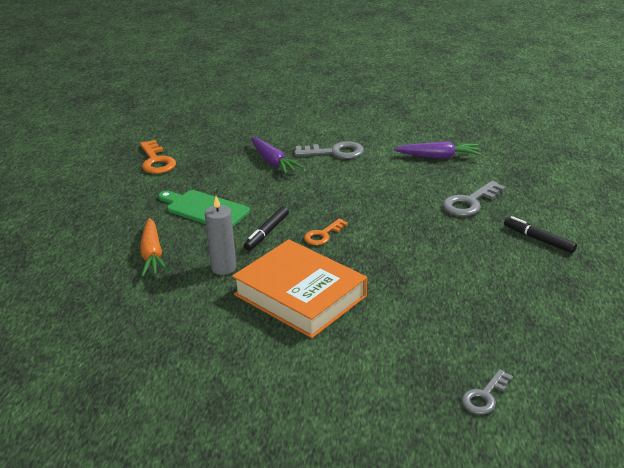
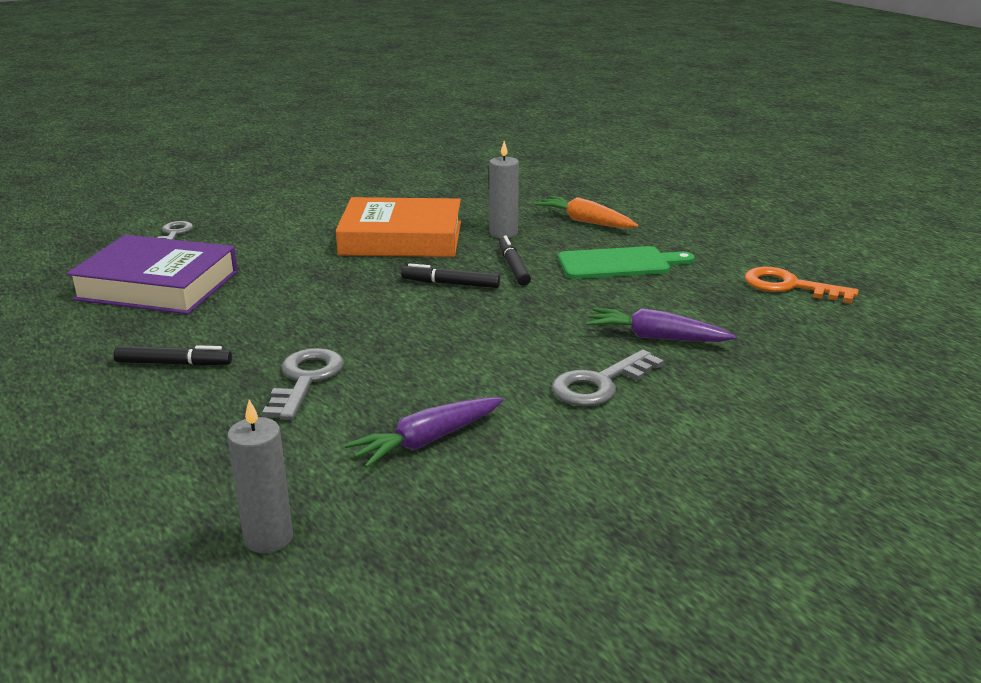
camera: 140 degrees right, 5 degrees down
orange key [304,218,348,245] -> black marker [401,263,500,288]
none -> purple book [67,235,238,314]
none -> grey candle [227,399,293,553]

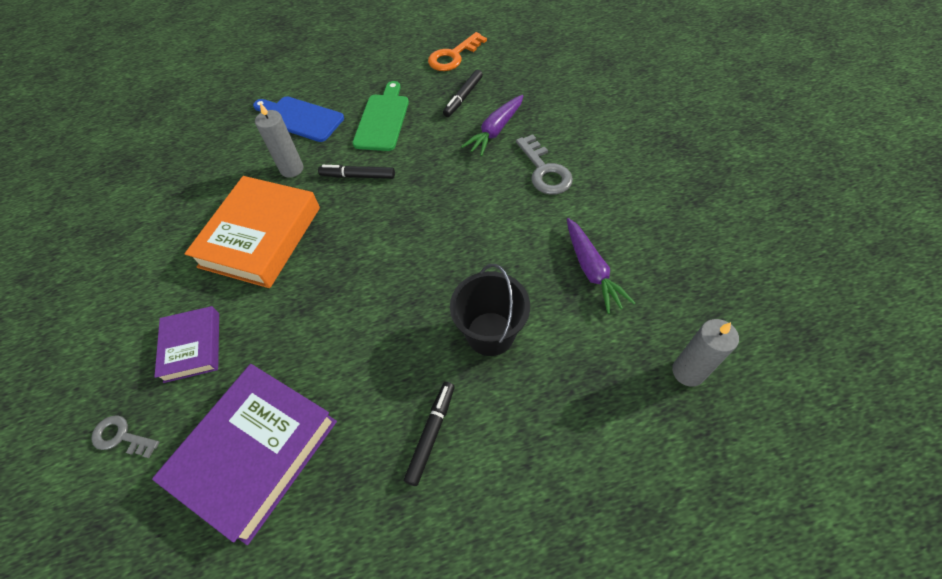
camera: 70 degrees left, 30 degrees up
grey key [262,348,344,420] -> black bucket [450,264,530,356]
black marker [401,263,500,288] -> black marker moved to [443,70,483,117]
orange carrot [534,196,638,229] -> blue cutting board [253,96,344,142]
none -> purple book [154,306,219,383]

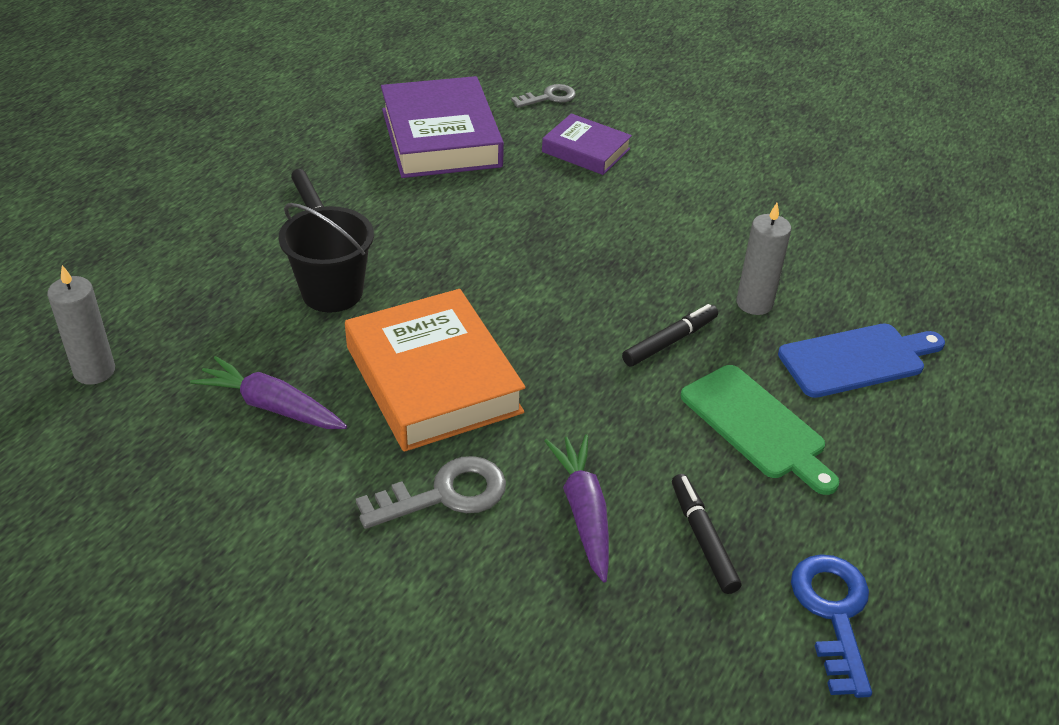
camera: 130 degrees right, 15 degrees down
orange book [184,176,320,288] -> orange book moved to [345,289,526,452]
orange key [428,32,487,71] -> blue key [791,554,872,698]
grey key [516,134,573,195] -> grey key turned 135 degrees clockwise [356,456,506,529]

